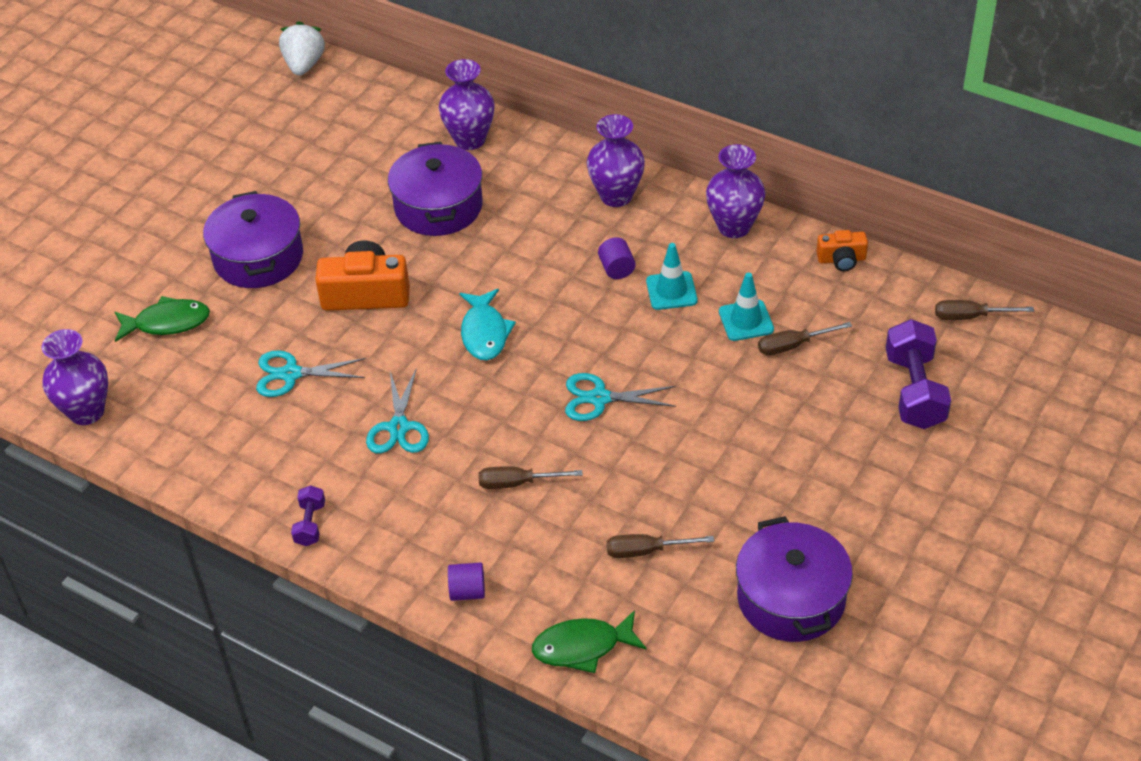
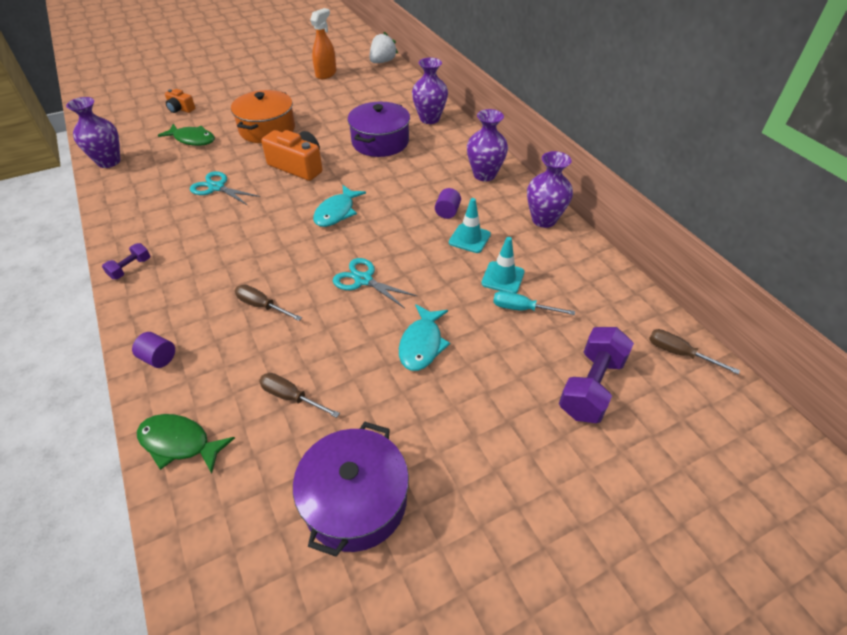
camera: 30 degrees right, 0 degrees up
purple pot [203,191,303,288] -> orange pot [231,90,295,143]
turquoise scissors [366,368,429,453] -> none
brown screwdriver [758,322,852,355] -> turquoise screwdriver [493,291,575,315]
orange camera [817,230,868,271] -> orange camera moved to [165,89,195,113]
none -> orange spray bottle [310,8,336,79]
none -> turquoise fish [399,304,450,371]

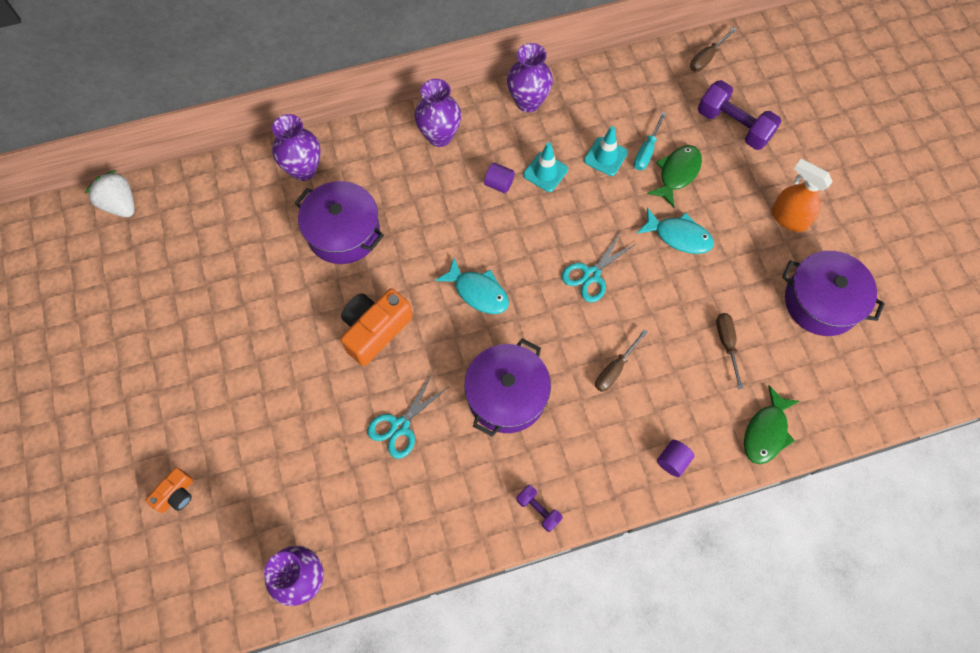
camera: 80 degrees left, 20 degrees up
green fish [158,124,215,146] -> green fish moved to [647,145,702,208]
orange pot [231,90,295,143] -> none
brown screwdriver [259,373,340,418] -> brown screwdriver turned 135 degrees clockwise [716,313,743,389]
orange spray bottle [310,8,336,79] -> orange spray bottle moved to [771,159,833,232]
none -> purple pot [464,339,551,437]

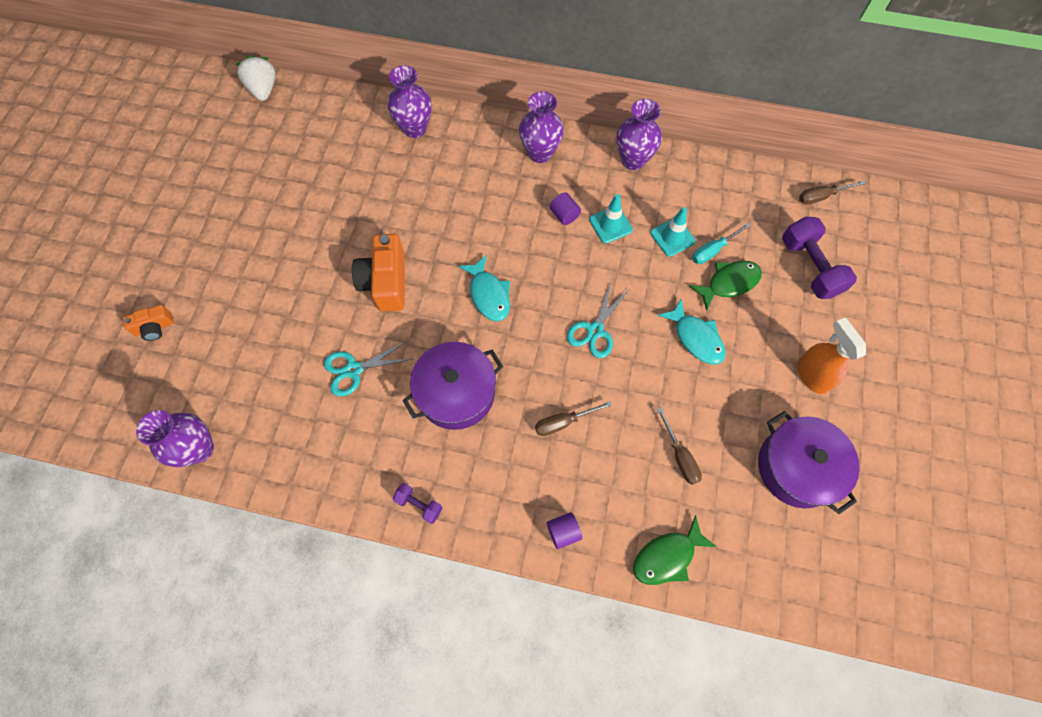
camera: 30 degrees right, 0 degrees up
purple pot [295,181,384,264] -> none
orange camera [341,288,413,366] -> orange camera turned 75 degrees counterclockwise [352,234,404,312]
purple dumbbell [516,485,563,532] -> purple dumbbell turned 45 degrees counterclockwise [393,483,443,524]
turquoise scissors [562,233,637,302] -> turquoise scissors turned 45 degrees counterclockwise [567,282,629,358]
brown screwdriver [716,313,743,389] -> brown screwdriver turned 135 degrees clockwise [657,407,702,485]

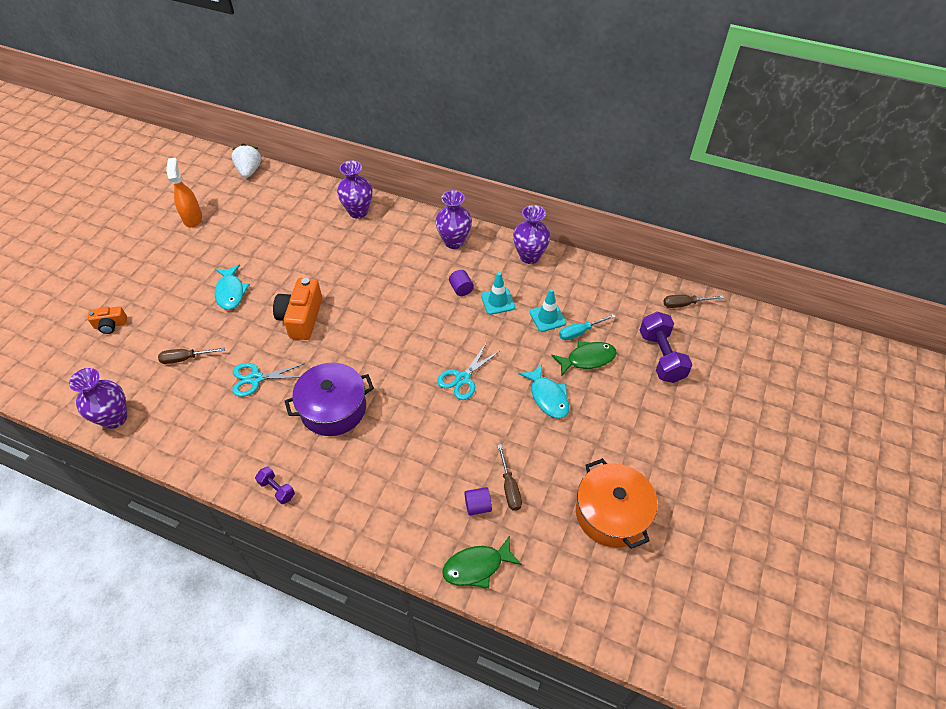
camera: 10 degrees right, 15 degrees down
turquoise fish [459,255,510,321] -> turquoise fish moved to [215,264,250,310]
brown screwdriver [535,401,612,436] -> brown screwdriver moved to [158,347,225,364]
purple cylinder [547,512,582,549] -> purple cylinder moved to [465,487,492,516]
purple pot [758,411,860,514] -> orange pot [576,458,658,549]
orange spray bottle [797,318,866,394] -> orange spray bottle moved to [166,158,202,227]

